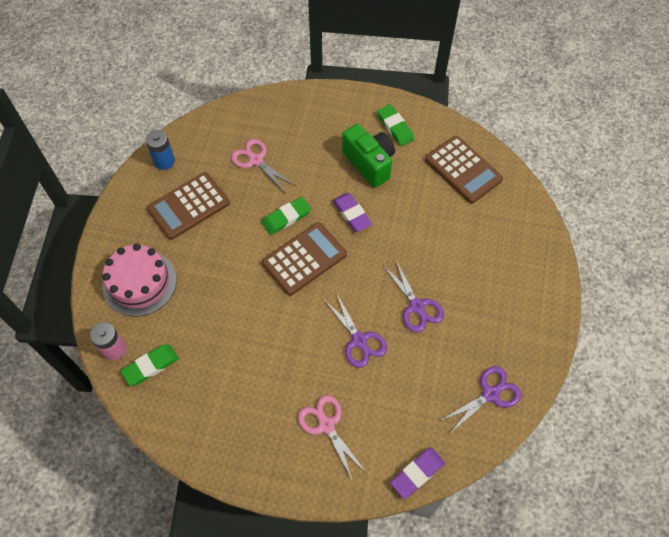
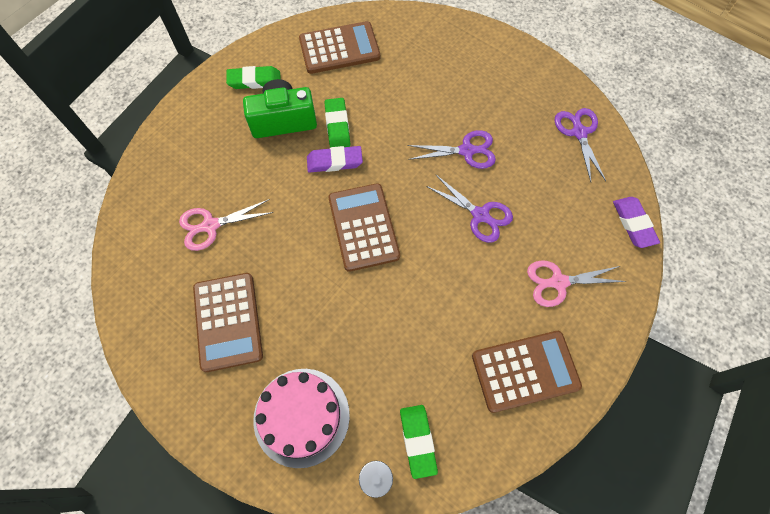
camera: 65 degrees left, 5 degrees up
blue battery [146,130,175,170] -> none
green eraser [262,197,311,235] -> green eraser moved to [324,98,350,148]
purple scissors [324,292,387,368] -> purple scissors turned 45 degrees clockwise [426,175,513,243]
none -> brown calculator [472,331,582,413]

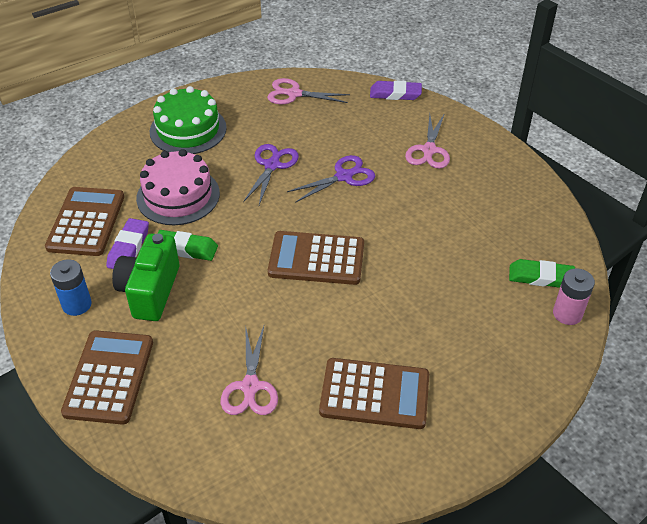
camera: 70 degrees left, 20 degrees down
green eraser [226,66,280,89] -> blue battery [50,259,92,316]
pink cake [253,369,350,468] -> pink cake moved to [136,149,220,225]
purple eraser [307,146,363,173] -> purple eraser moved to [106,218,149,269]
brown calculator [472,331,582,413] -> brown calculator moved to [61,330,153,425]
purple scissors [555,108,606,182] -> pink scissors [267,78,350,104]
none -> green cake [150,86,227,154]

